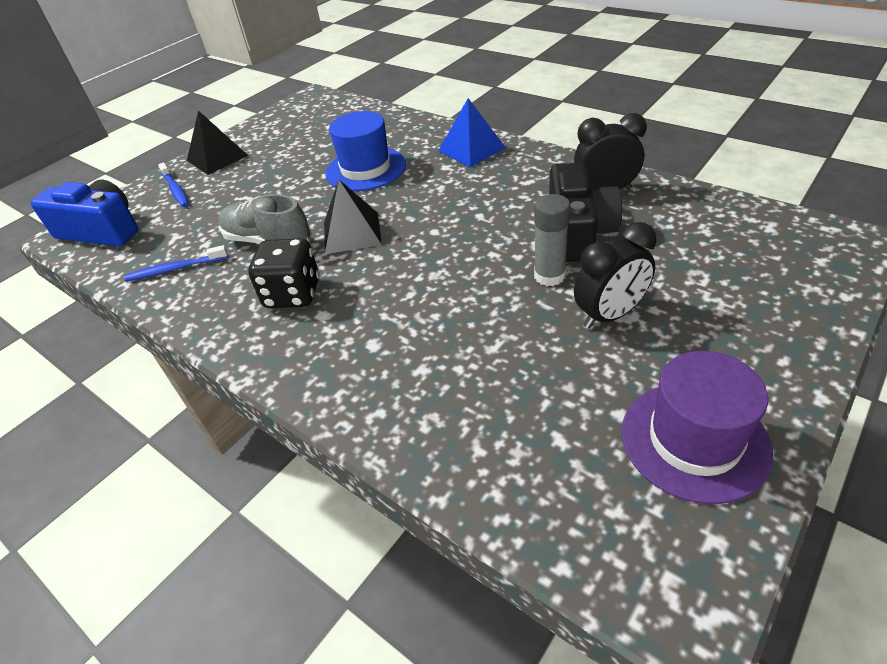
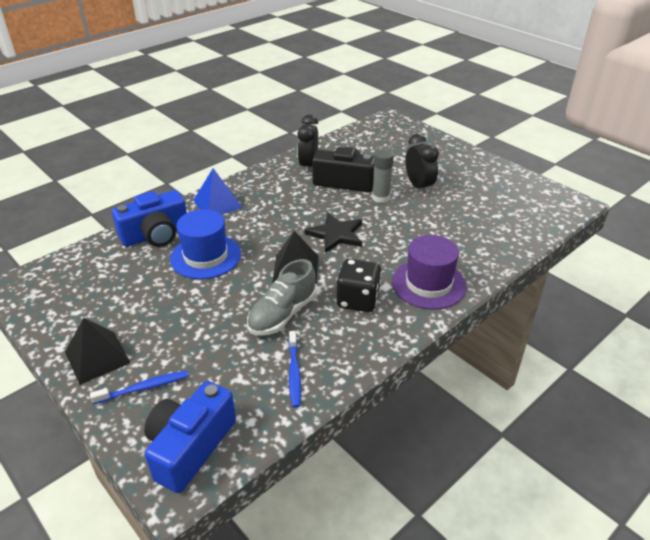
camera: 85 degrees left, 5 degrees down
purple hat [622,351,773,504] -> purple hat moved to [392,235,467,310]
none -> blue camera [112,190,187,247]
none -> black star [304,213,362,253]

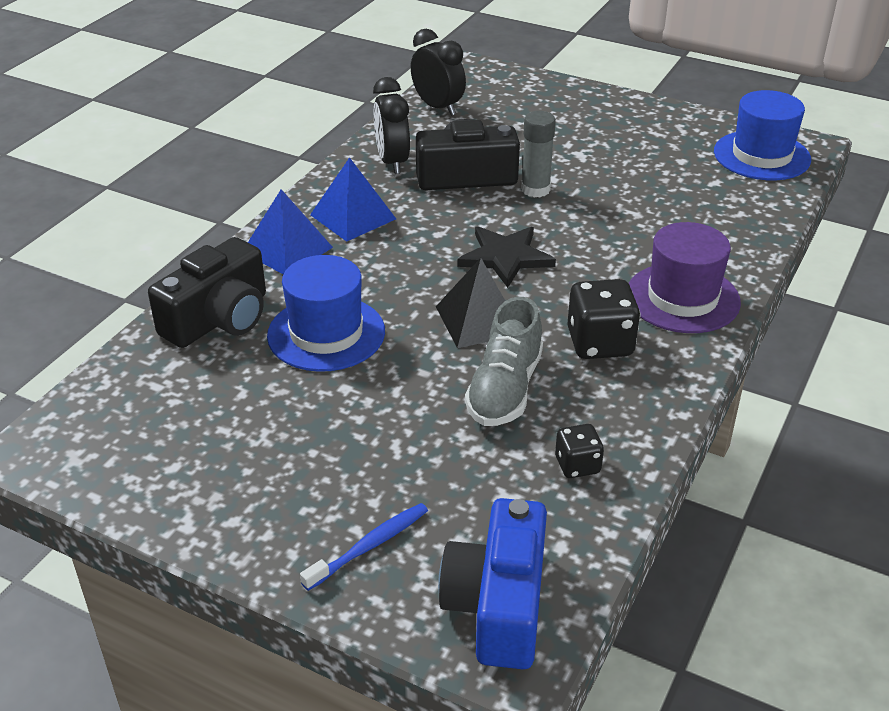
camera: 20 degrees left, 0 degrees up
black pyramid [65,318,131,385] -> none
blue camera [112,190,187,247] -> black camera [148,237,266,348]
blue toothbrush [289,331,301,408] -> black dice [555,424,604,478]
black clock [405,134,439,194] -> black clock moved to [411,29,466,116]
none -> blue pyramid [310,157,396,242]
none -> blue hat [714,90,811,180]

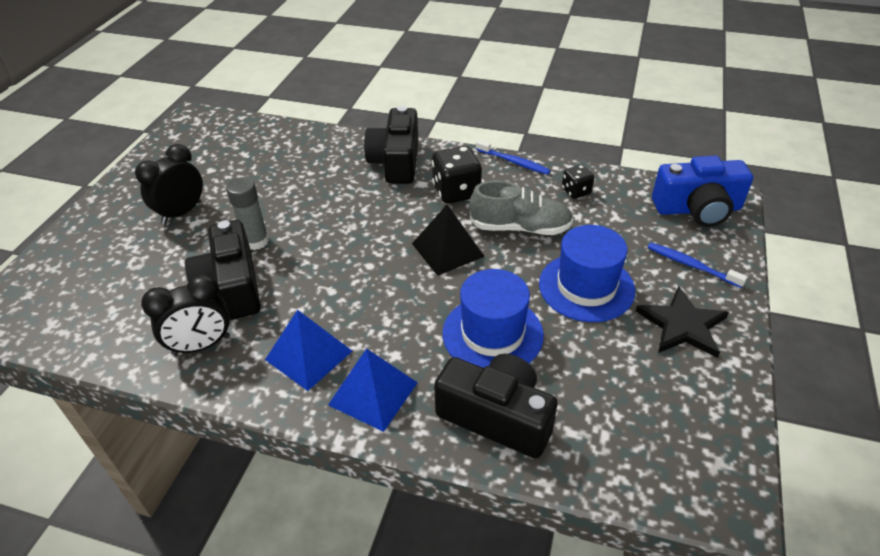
camera: 100 degrees left, 5 degrees up
black clock [411,29,466,116] -> black clock moved to [135,144,203,225]
black star [457,226,556,288] -> black star moved to [636,286,729,358]
purple hat [628,222,741,333] -> black camera [364,106,418,184]
blue hat [714,90,811,180] -> blue hat moved to [539,225,635,322]
none -> blue toothbrush [476,140,551,175]

